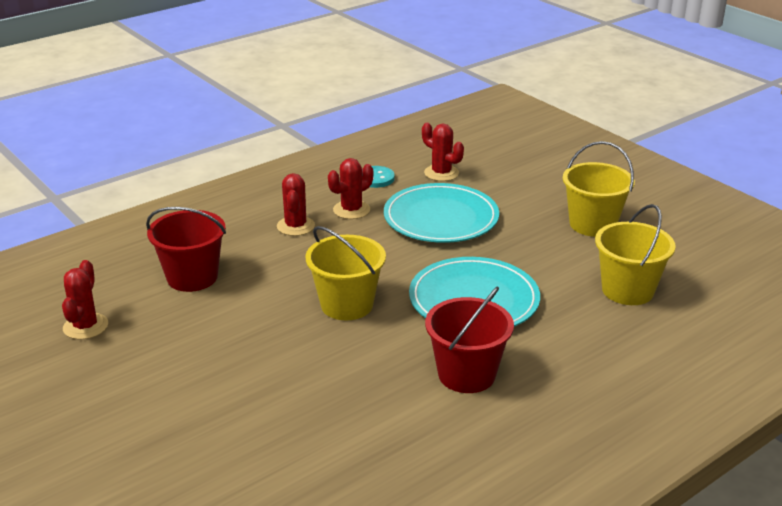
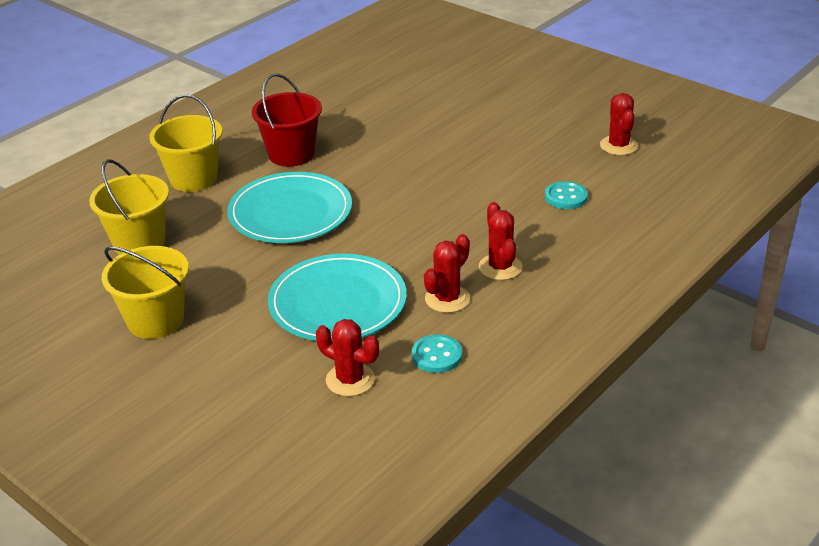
camera: 170 degrees right, 5 degrees up
red bucket [146,207,226,292] -> turquoise button [545,181,588,209]
yellow bucket [306,226,386,320] -> yellow bucket moved to [149,94,222,192]

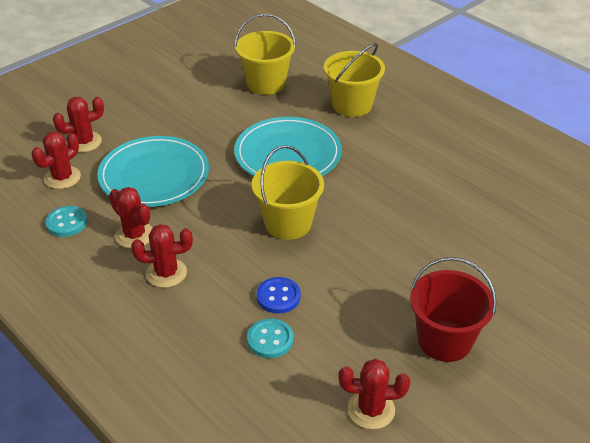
camera: 95 degrees right, 5 degrees up
yellow bucket [102,246,189,339] -> yellow bucket moved to [252,145,324,240]
red bucket [251,73,322,167] -> red bucket moved to [410,257,497,362]
none -> red cactus [53,97,104,152]
none -> blue button [256,277,301,314]

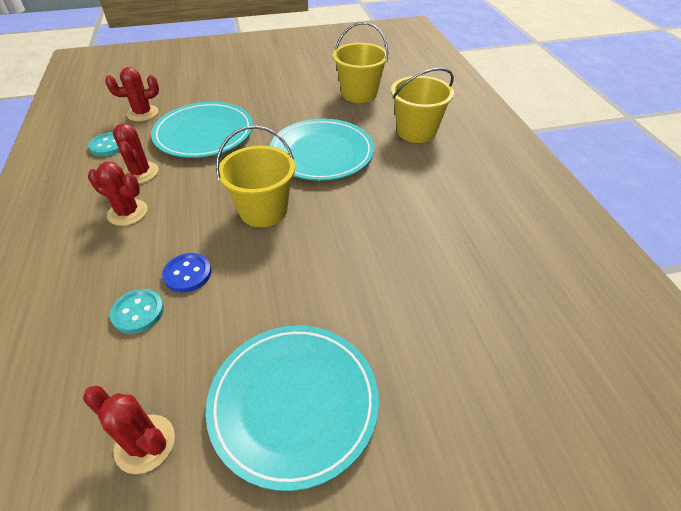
camera: 30 degrees right, 5 degrees up
red cactus [53,97,104,152] -> none
red bucket [410,257,497,362] -> turquoise plate [206,325,379,491]

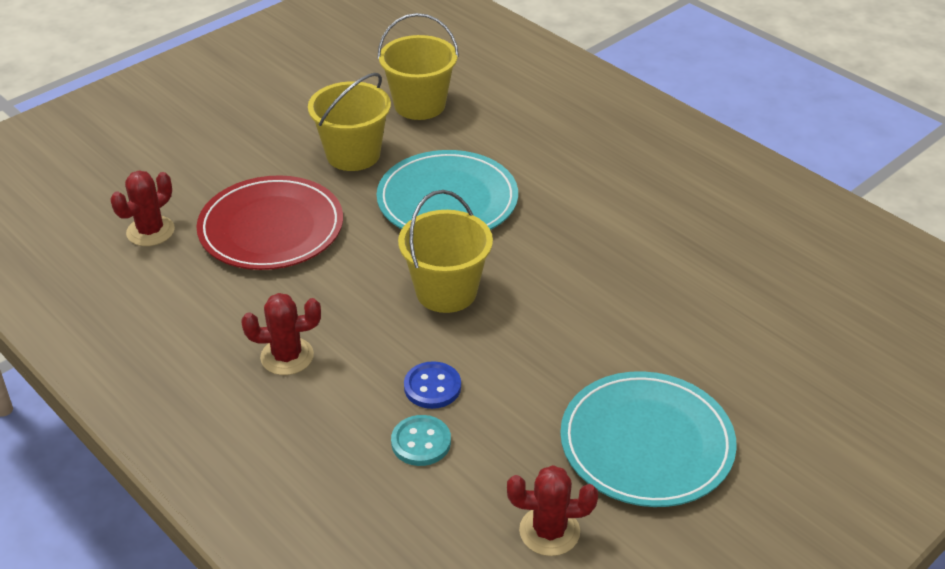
camera: 30 degrees left, 5 degrees down
turquoise button [88,132,120,156] -> none
red cactus [113,123,159,184] -> none
turquoise plate [151,102,253,158] -> red plate [196,175,343,270]
yellow bucket [391,68,454,143] -> yellow bucket moved to [308,73,391,171]

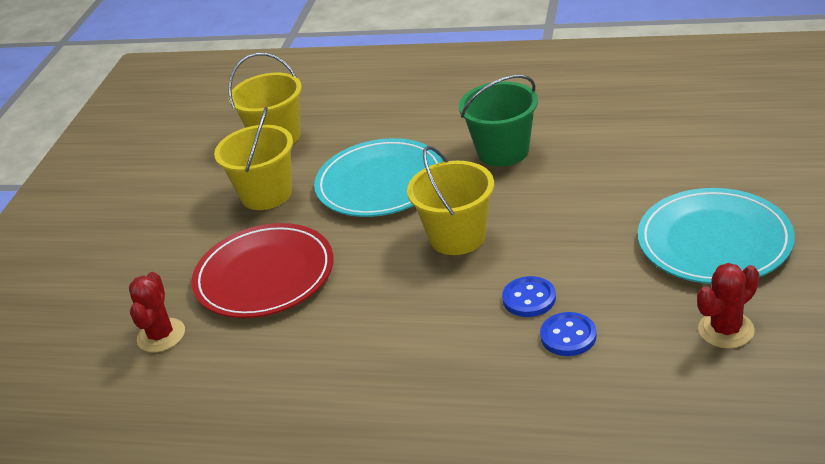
camera: 30 degrees left, 5 degrees down
red cactus [242,293,321,375] -> none
turquoise button [391,415,451,466] -> blue button [540,312,597,356]
none -> green bucket [459,75,538,166]

